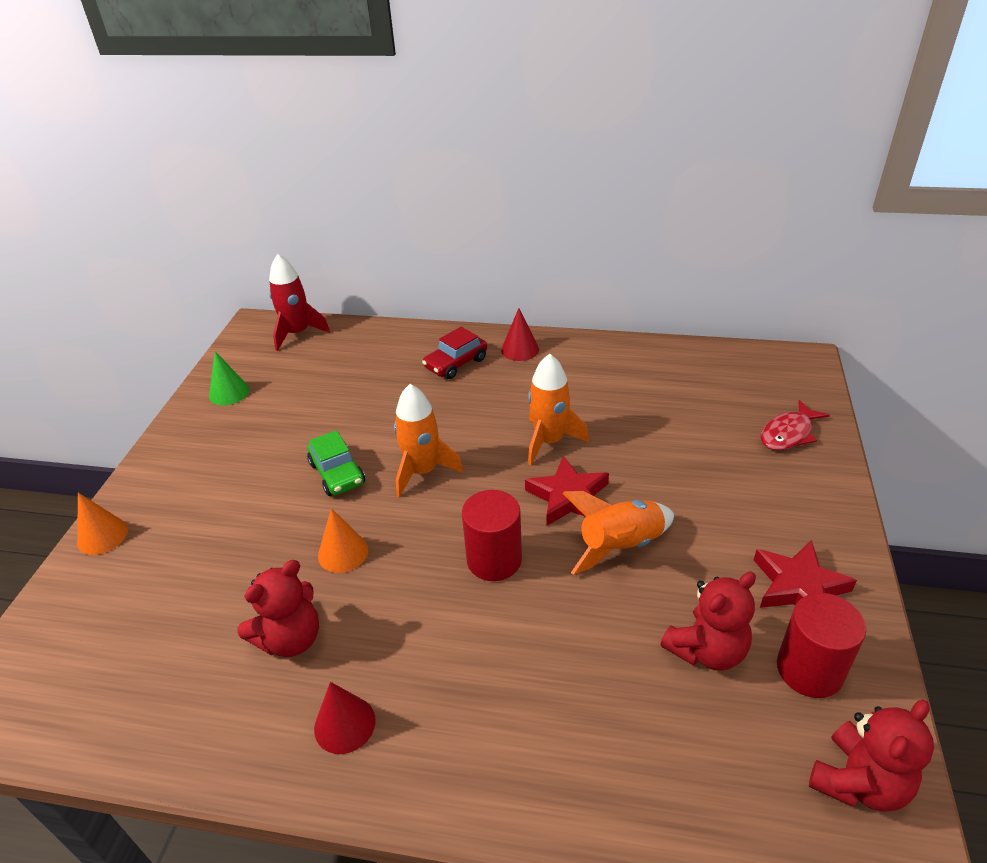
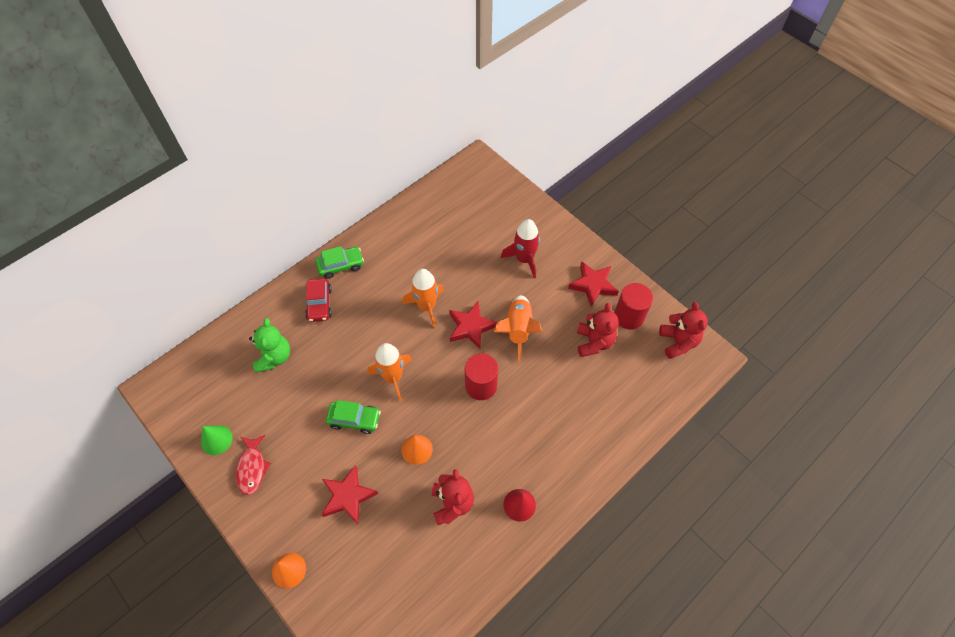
camera: 55 degrees left, 20 degrees up
red rocket [269,254,330,351] -> red rocket moved to [501,219,540,278]
red cone [501,308,539,361] -> green car [315,246,364,279]
red fish [760,400,830,450] -> red fish moved to [236,435,271,495]
none -> green teddy bear [249,318,290,373]
none -> red star [321,465,378,524]

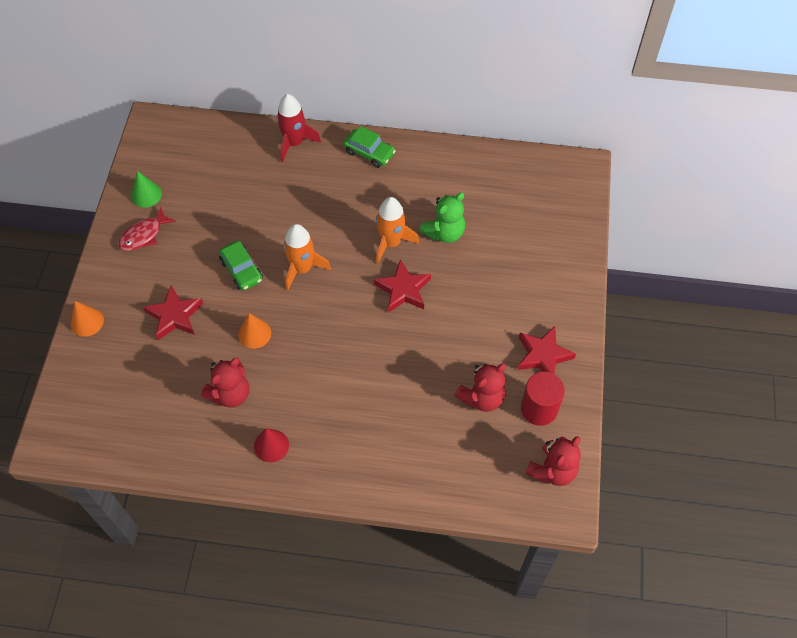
camera: 50 degrees right, 0 degrees up
green teddy bear [249,318,290,373] -> green teddy bear moved to [419,192,465,243]
red car [305,278,332,322] -> none
red cylinder [465,353,498,400] -> none
orange rocket [494,295,542,361] -> none
red rocket [501,219,540,278] -> red rocket moved to [277,94,321,162]

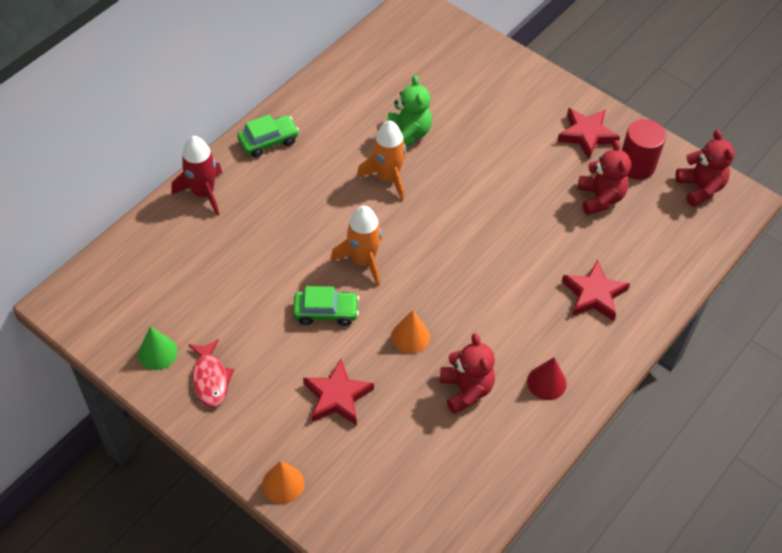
camera: 60 degrees left, 5 degrees down
red star [374,259,431,313] -> red star moved to [562,260,630,321]

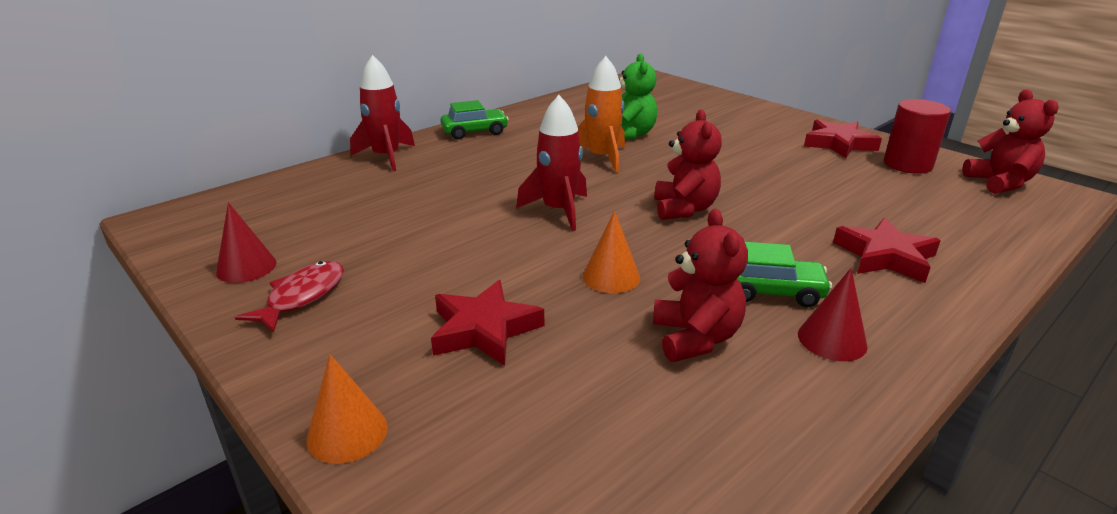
camera: 10 degrees right, 25 degrees down
green cone [138,327,178,370] -> red cone [216,202,277,283]
red fish [188,339,234,407] -> red fish turned 150 degrees counterclockwise [235,261,344,333]
green car [293,286,359,326] -> green car moved to [737,242,832,307]
orange rocket [330,206,382,286] -> red rocket [516,95,587,231]
red teddy bear [578,140,631,215] -> red teddy bear moved to [654,110,722,220]

